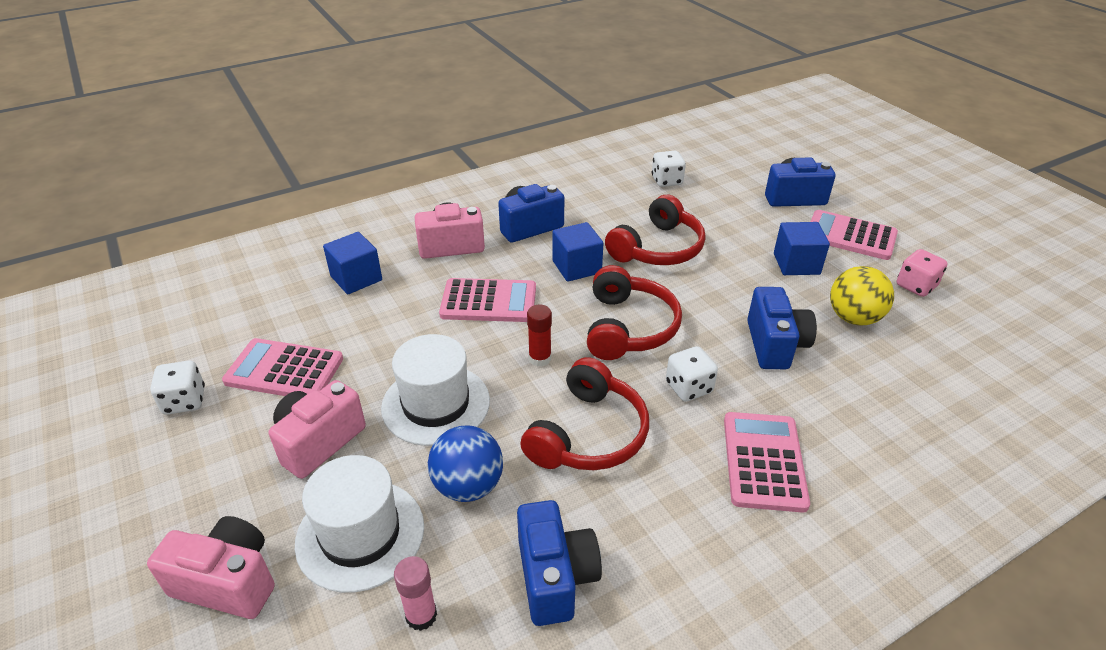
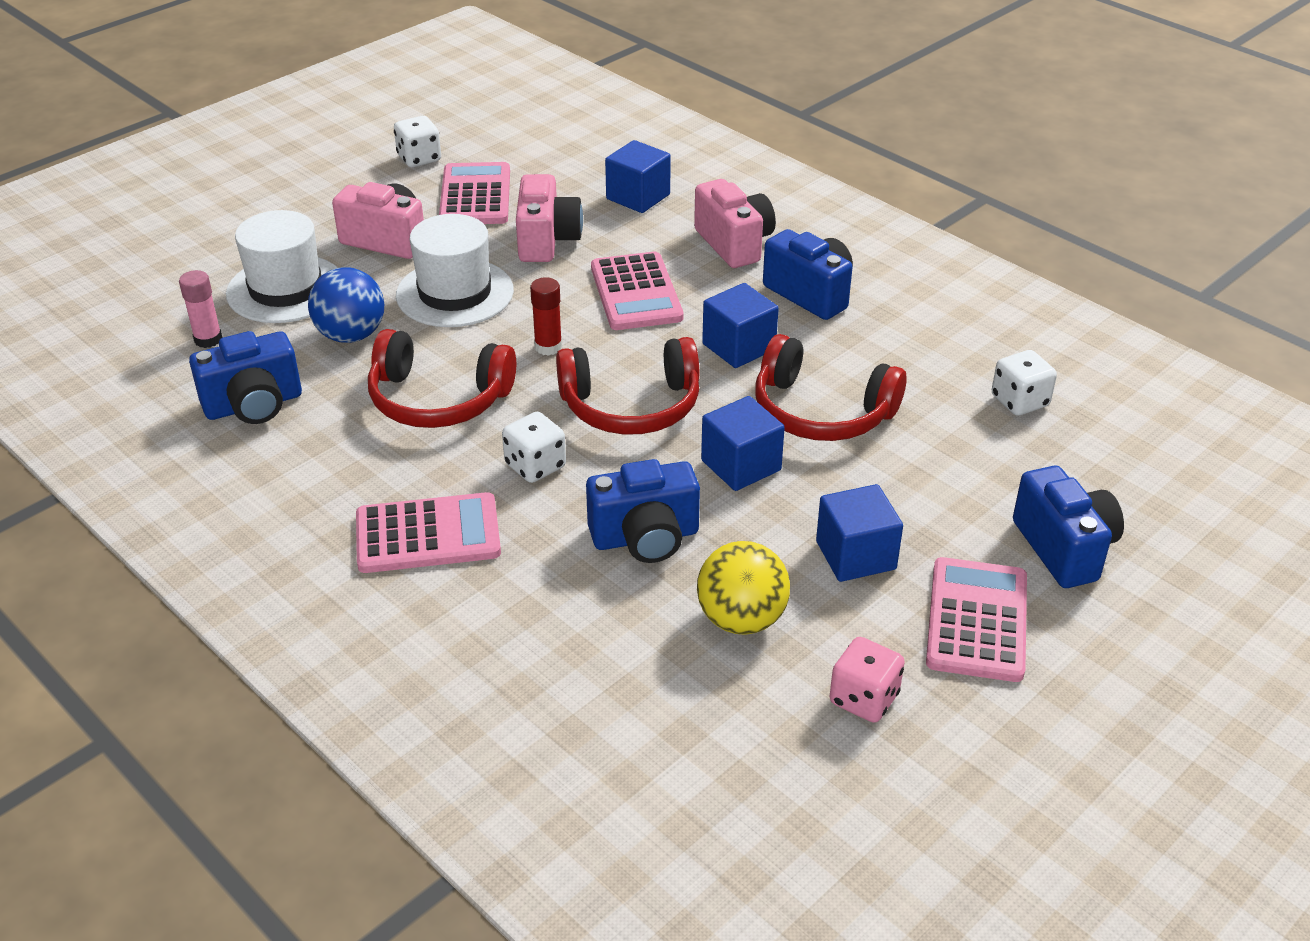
camera: 75 degrees right, 0 degrees up
pink camera [147,516,275,619] -> pink camera moved to [516,174,583,262]
none -> blue cube [701,396,785,491]

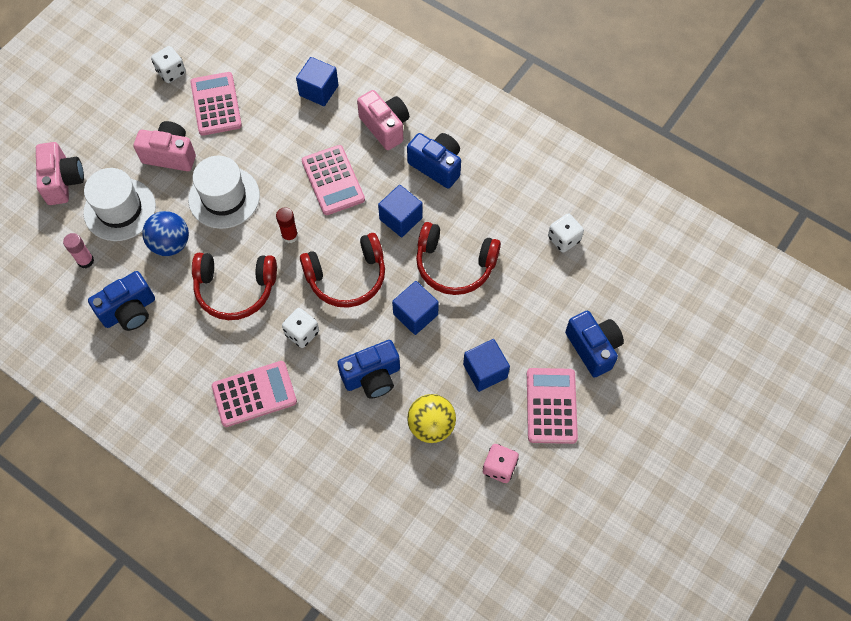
camera: 10 degrees left, 25 degrees up
pink camera [516,174,583,262] -> pink camera moved to [36,142,84,205]

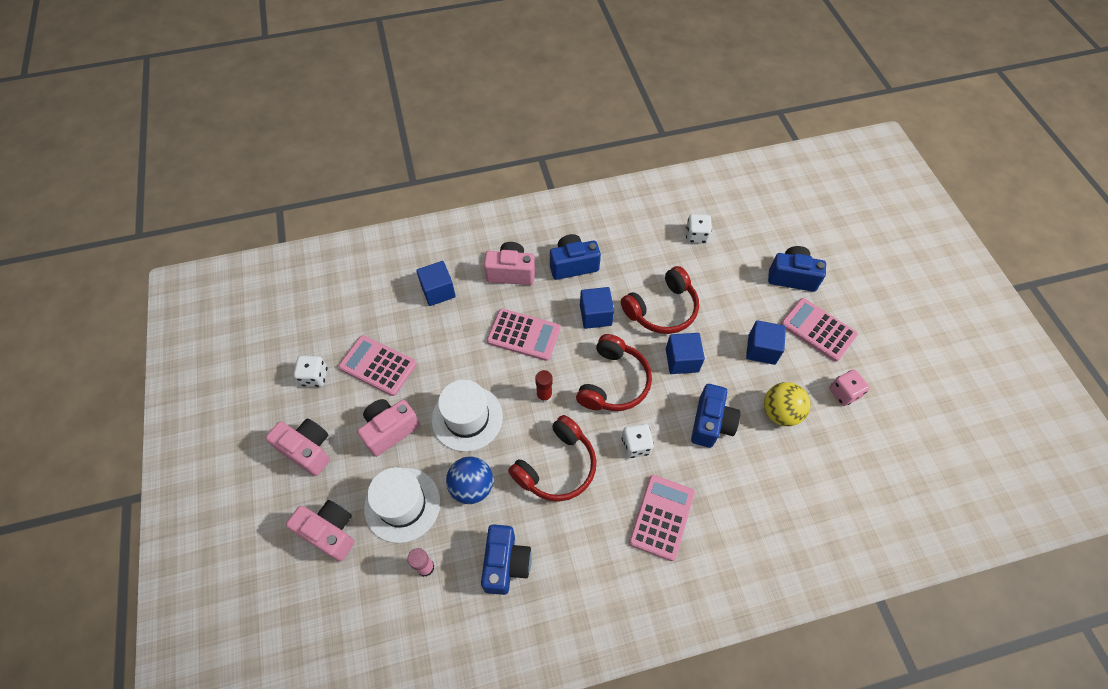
camera: 50 degrees left, 5 degrees down
none -> pink camera [265,418,330,476]

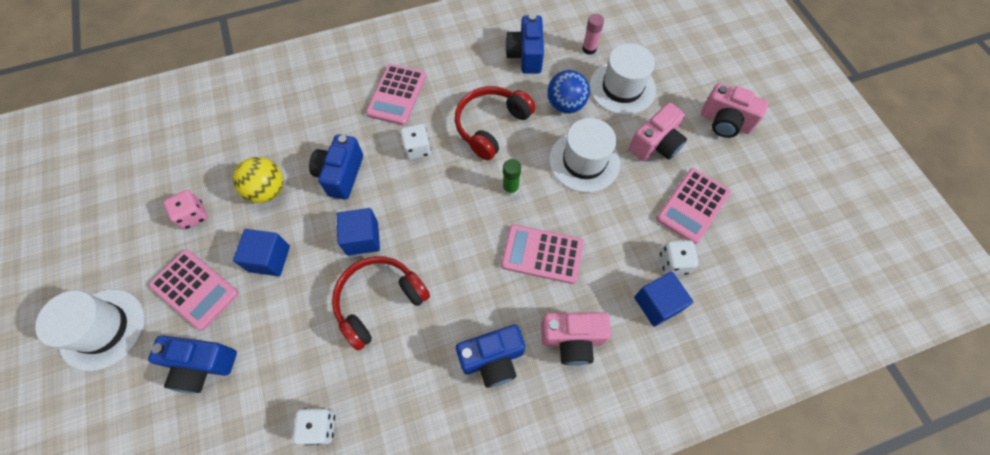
camera: 175 degrees right, 5 degrees up
pink camera [286,500,355,561] -> none
white dice [293,356,327,387] -> white dice moved to [660,240,699,275]
pink calculator [338,335,417,396] -> pink calculator turned 105 degrees clockwise [656,168,731,244]
red glue stick [535,370,552,403] -> green glue stick [503,159,521,196]
red headphones [576,334,652,411] -> none
blue cube [580,287,614,329] -> none
none -> white hat [35,290,145,371]

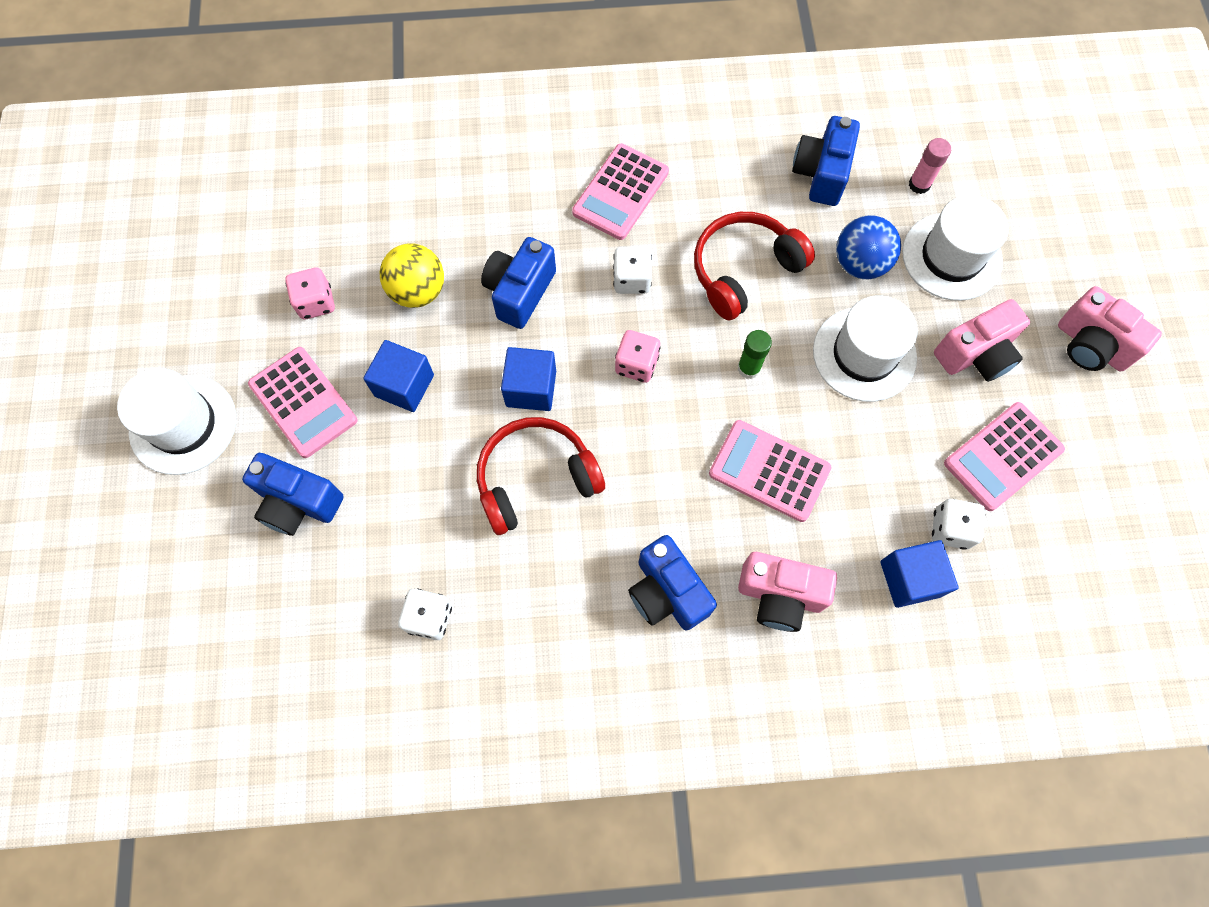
camera: 15 degrees right, 5 degrees up
blue camera [456,325,525,388] -> blue camera turned 60 degrees clockwise [628,535,717,630]
none -> pink dice [615,330,661,383]

